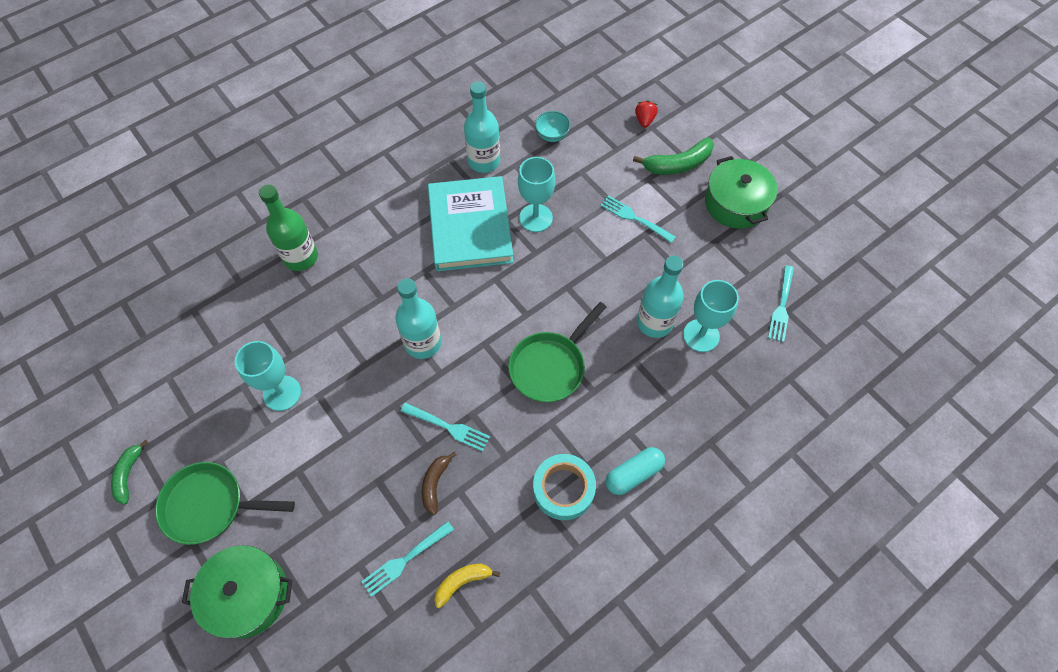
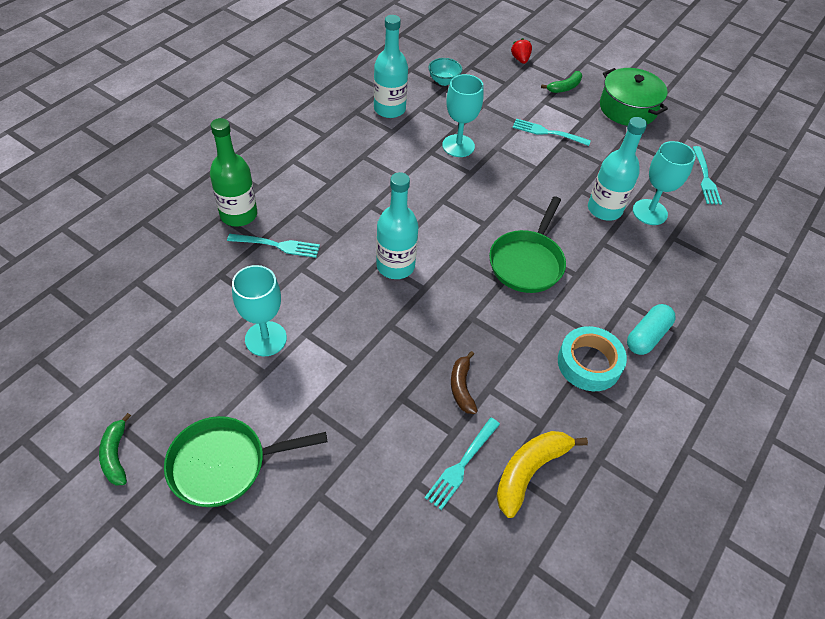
camera: 20 degrees left, 10 degrees down
green pot [182,545,292,639] -> none
turquoise fork [401,403,490,451] -> turquoise fork moved to [227,234,320,258]
turquoise book [428,176,513,271] -> none
yellow banana [434,564,500,608] -> yellow banana [496,431,588,518], size x1.58
green banana [633,138,714,175] -> green banana [541,71,582,93], size x0.63

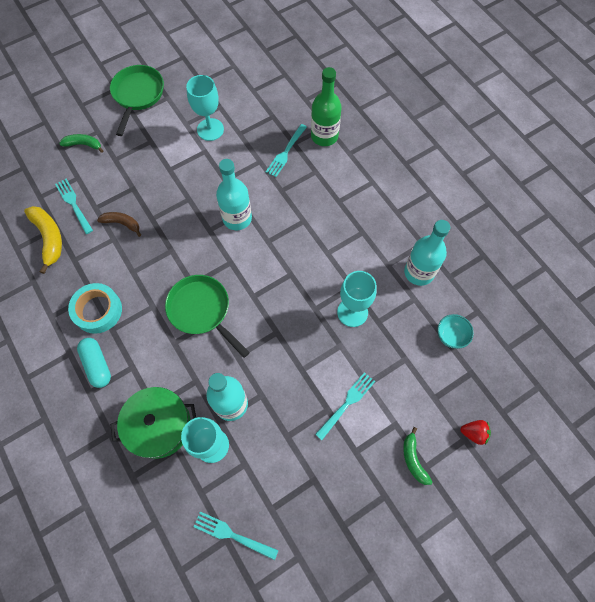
camera: 115 degrees right, 15 degrees up
green banana [99,413,131,486] -> green banana moved to [59,134,103,153]
green pot [600,68,668,126] -> green pot moved to [110,387,196,459]

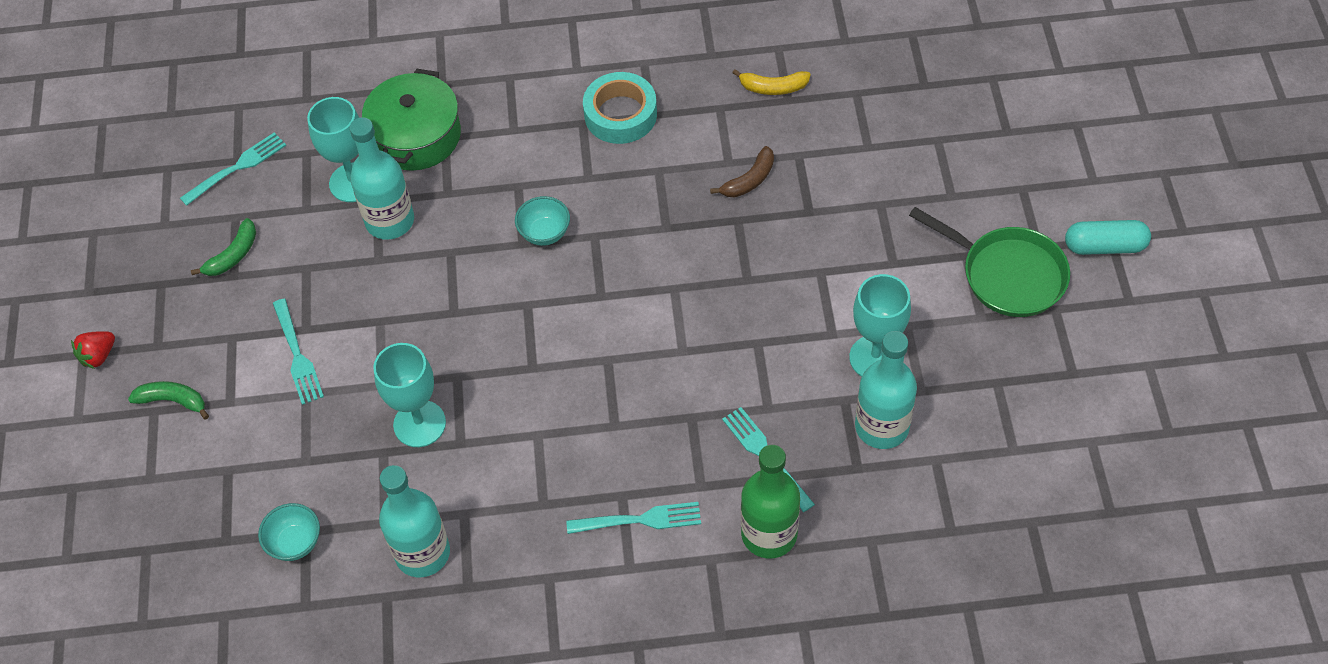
camera: 120 degrees right, 10 degrees down
yellow banana [24,206,62,274] -> yellow banana [732,69,811,95], size x0.63
turquoise fork [55,179,93,234] -> turquoise fork moved to [566,502,701,534]
green banana [59,134,103,153] -> green banana moved to [191,218,256,276]
turquoise capsule [77,338,111,388] -> turquoise capsule moved to [1065,220,1151,255]
green pan [165,275,250,358] -> turquoise bowl [515,196,570,246]
turquoise bottle [216,159,252,230] -> turquoise bottle moved to [855,331,917,449]
red strawberry [460,420,491,445] -> red strawberry moved to [71,331,115,369]

